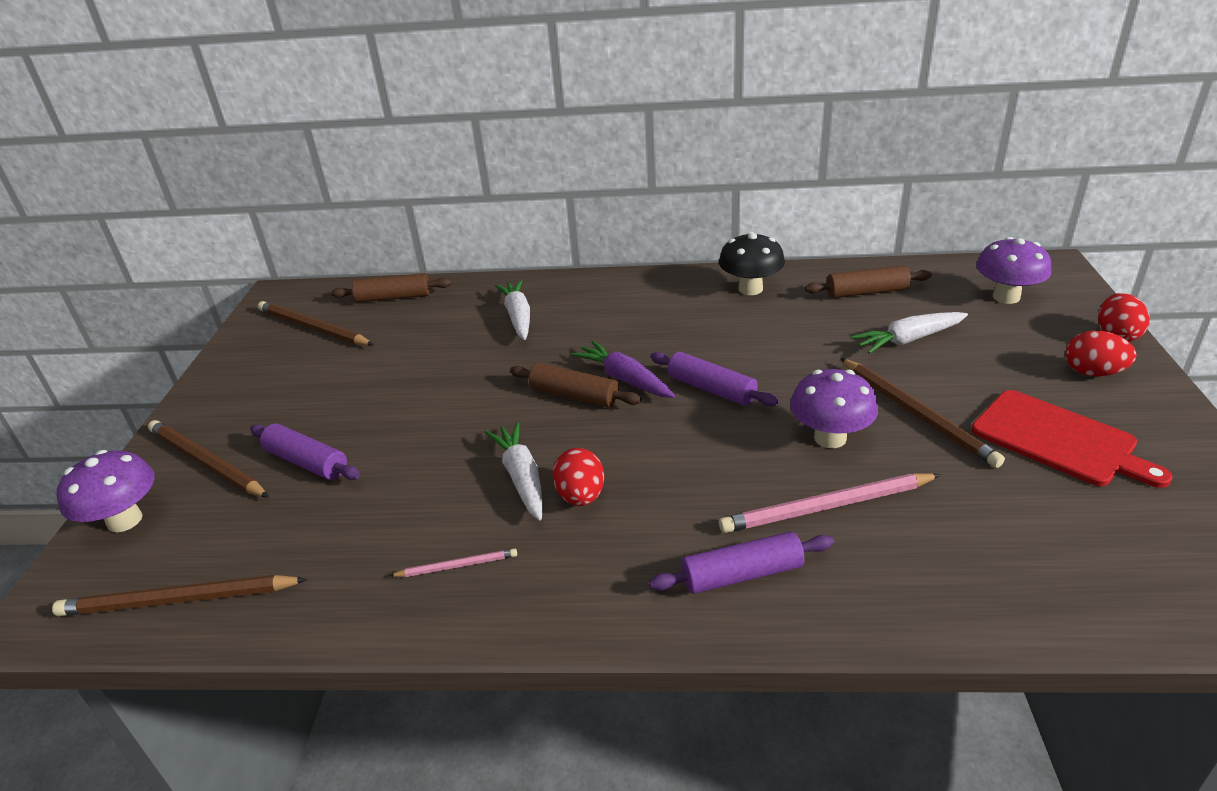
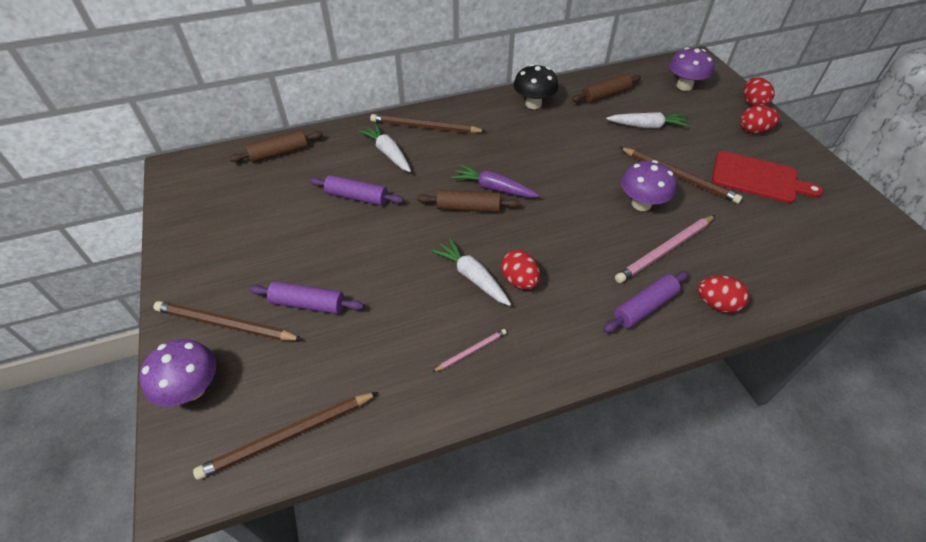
camera: 25 degrees left, 15 degrees up
brown pencil [258,301,374,346] -> brown pencil moved to [370,114,486,133]
purple rolling pin [651,352,779,406] -> purple rolling pin moved to [309,175,404,206]
white carrot [850,312,968,354] -> white carrot turned 135 degrees counterclockwise [606,112,690,128]
none -> red egg [698,275,749,313]

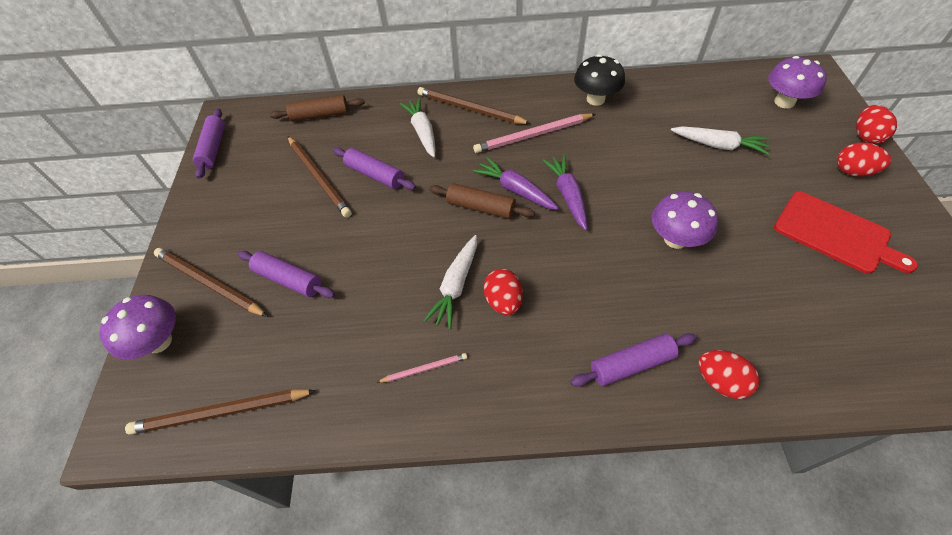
camera: 20 degrees right, 5 degrees up
white carrot [431,238,511,306] -> white carrot turned 135 degrees counterclockwise [424,235,477,329]
brown rolling pin [572,74,641,103] -> none
pink pencil [615,215,715,283] -> pink pencil moved to [473,113,596,153]
brown pencil [619,147,742,204] -> brown pencil moved to [288,136,352,218]
none -> purple rolling pin [193,109,225,179]
none -> purple carrot [542,154,587,230]

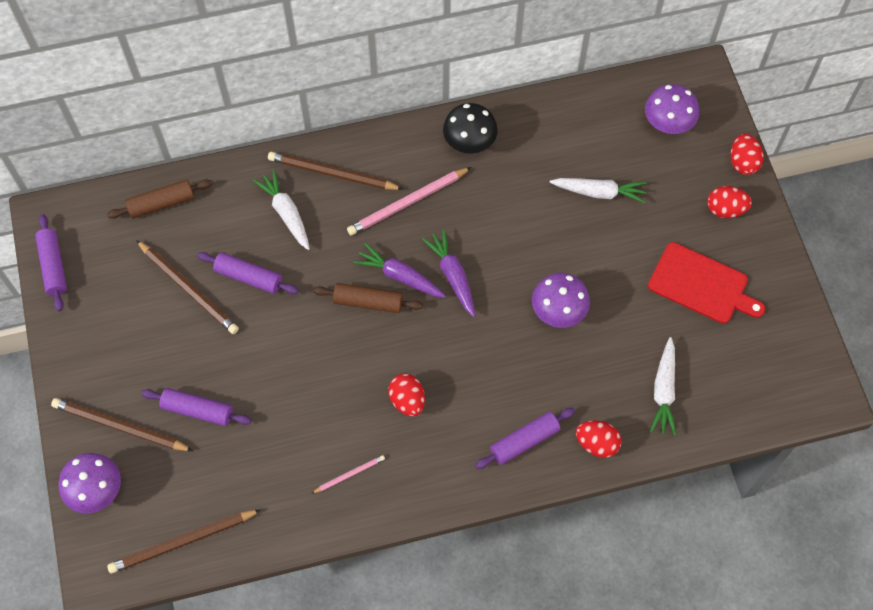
camera: 15 degrees left, 10 degrees up
white carrot [424,235,477,329] -> white carrot moved to [650,337,676,436]

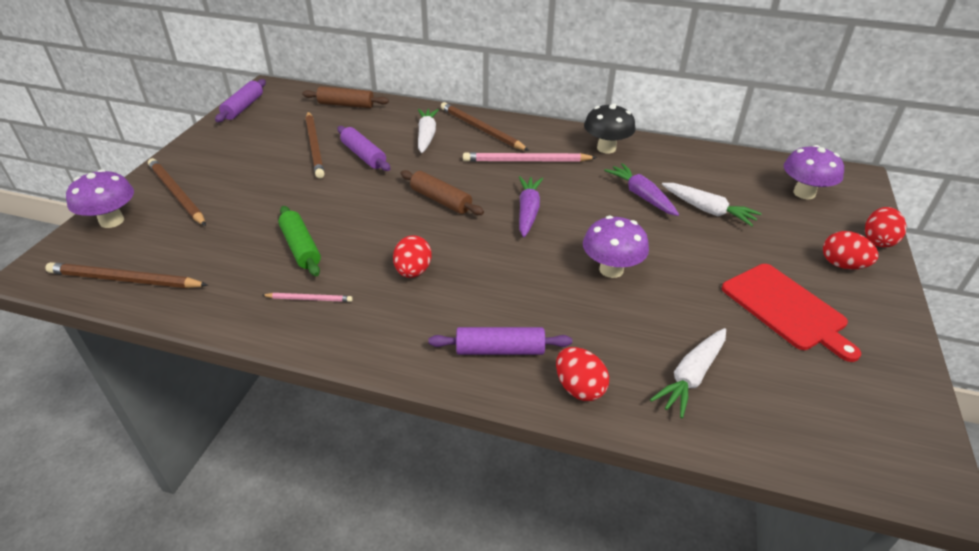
camera: 30 degrees right, 25 degrees down
purple rolling pin [141,388,252,426] -> none
purple carrot [353,243,446,298] -> purple carrot moved to [604,163,679,216]
none -> green rolling pin [278,206,321,276]

